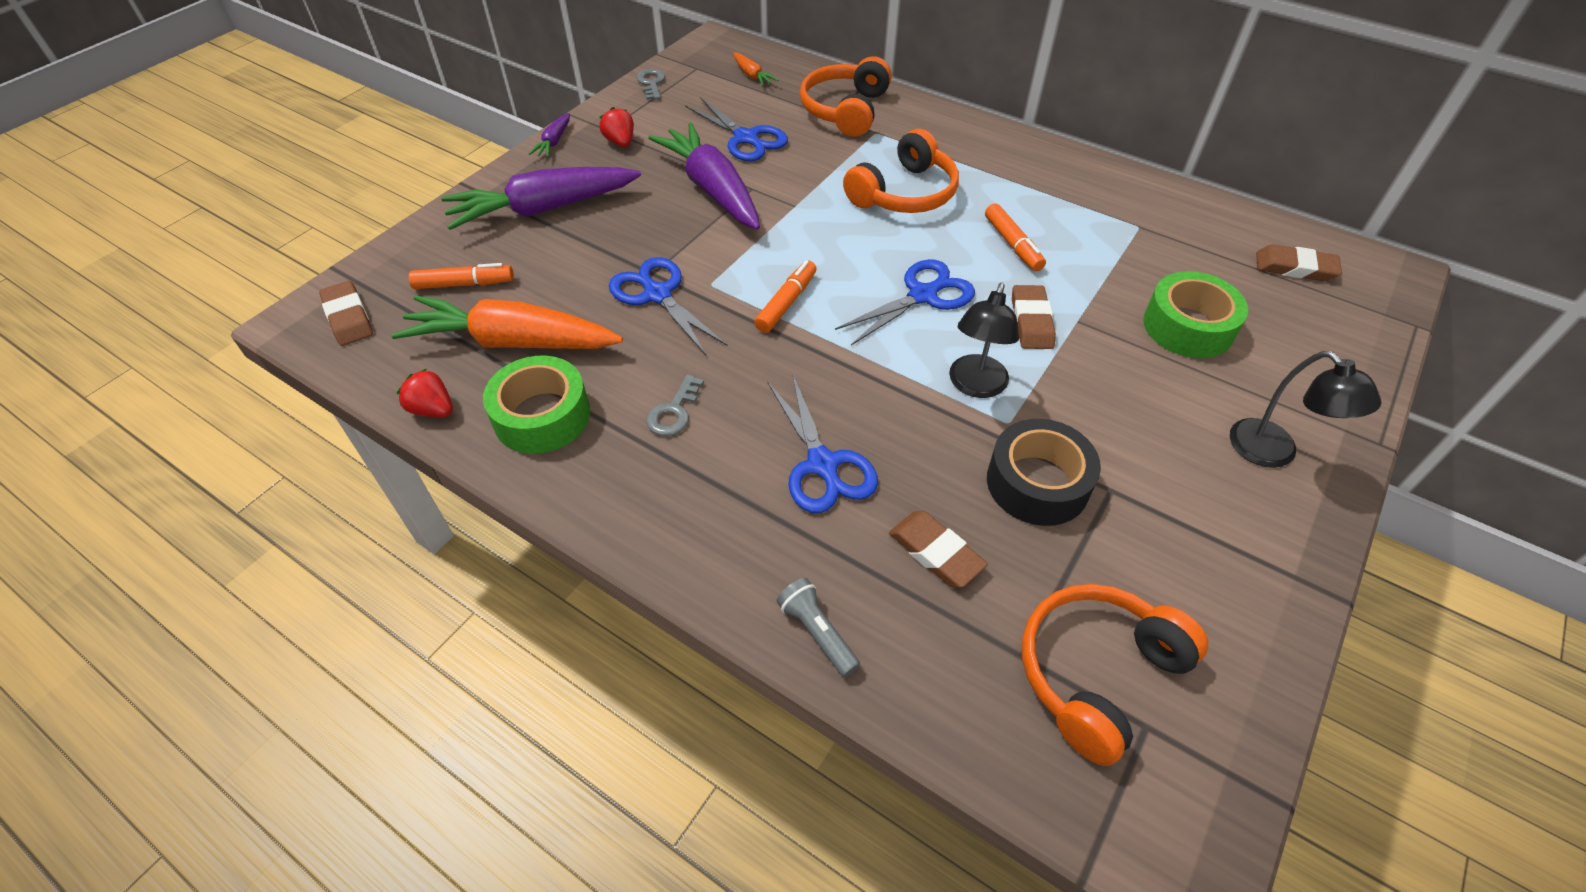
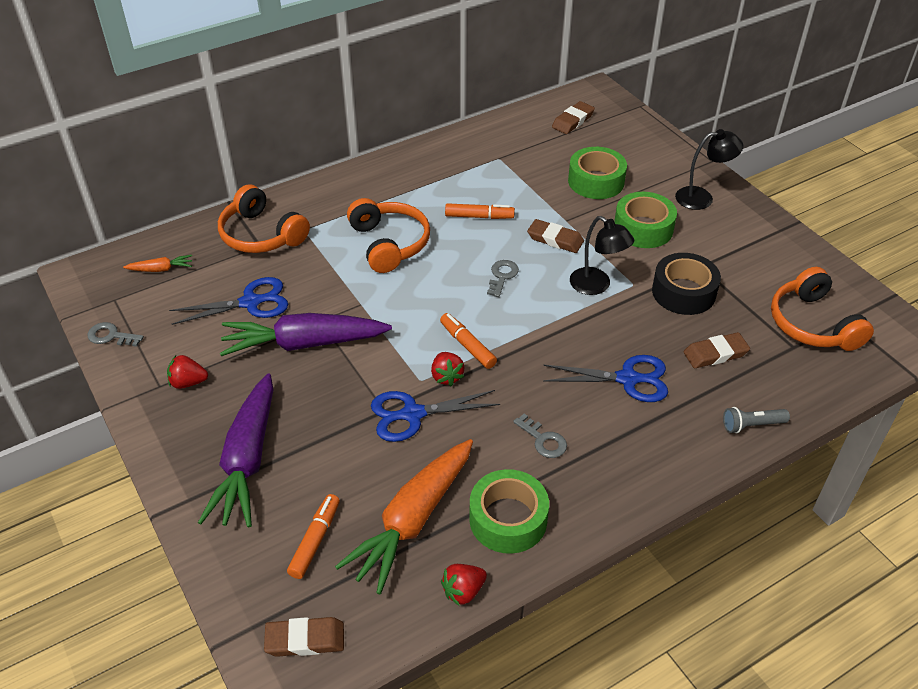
camera: 65 degrees left, 5 degrees down
purple carrot [529,113,570,157] -> none
blue scissors [835,259,975,345] -> grey key [487,260,519,297]
none -> red strawberry [431,352,465,386]
none -> green tape [614,192,677,248]

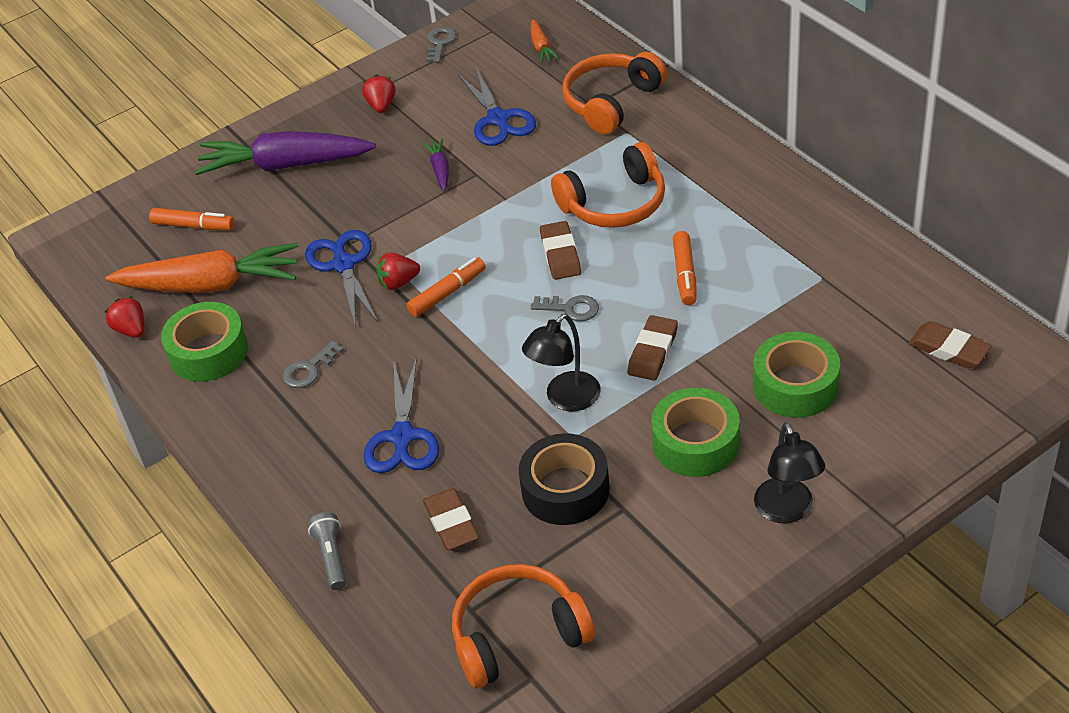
camera: 90 degrees right, 0 degrees up
purple carrot [220,313,392,356] -> purple carrot [423,138,449,191], size x0.43
brown eraser [264,617,344,657] -> brown eraser moved to [540,221,581,280]
orange carrot [335,439,473,594] -> orange carrot turned 150 degrees clockwise [106,243,298,293]

